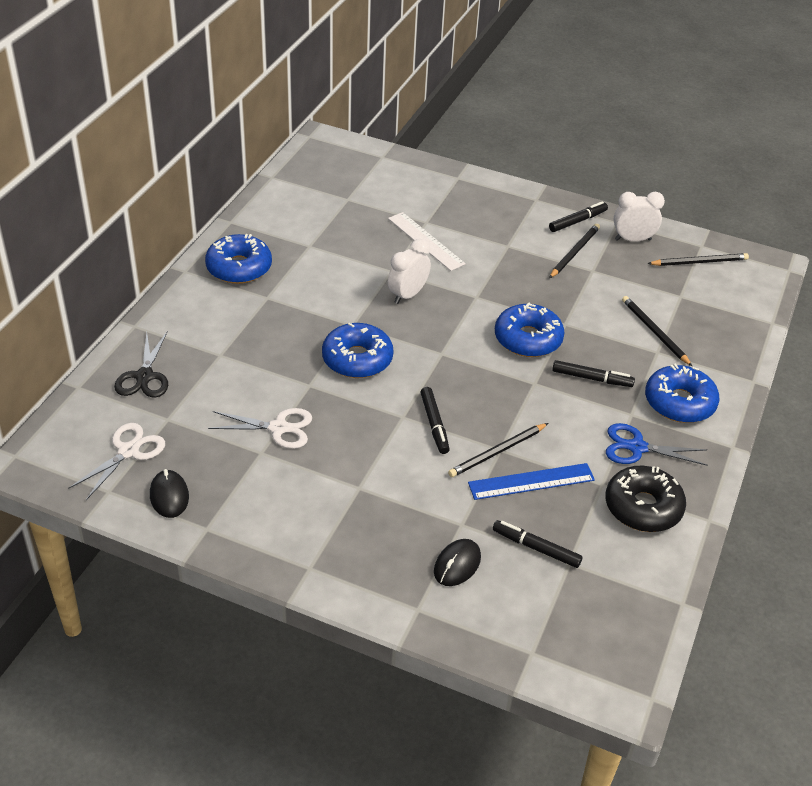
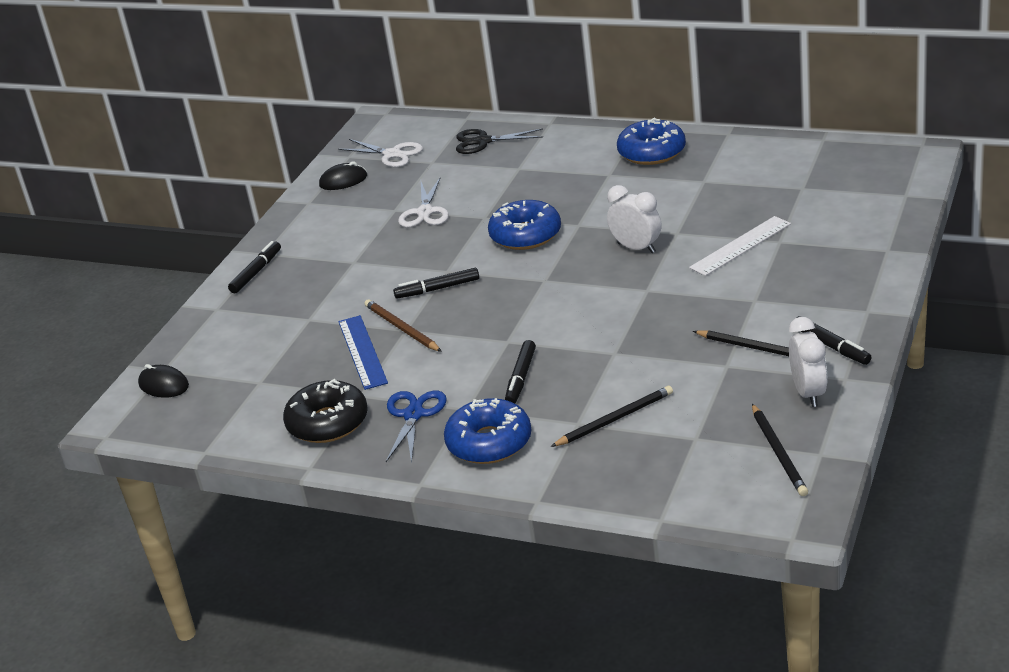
camera: 95 degrees right, 10 degrees down
black mouse [434,539,481,586] -> black mouse moved to [138,364,189,398]
black pencil [448,423,548,477] -> brown pencil [364,299,442,352]
black marker [493,520,583,568] -> black marker moved to [228,241,281,293]
blue donut [495,302,565,357] -> none

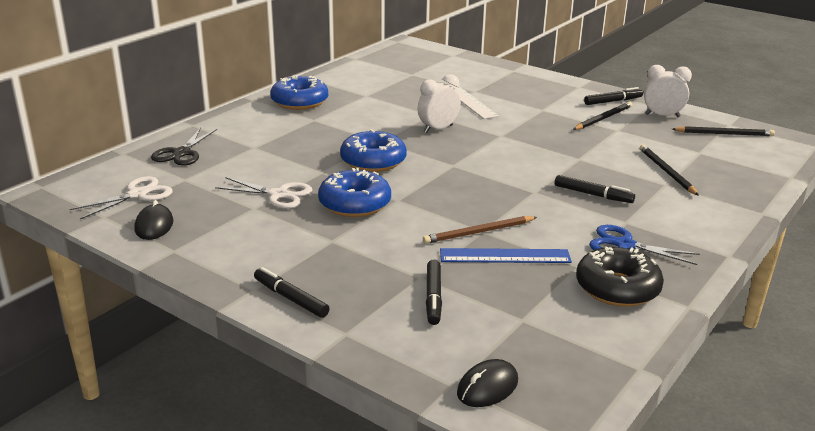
camera: 80 degrees left, 5 degrees down
black marker [393,268,479,298] -> black marker moved to [426,260,442,325]
blue donut [444,398,531,464] -> blue donut moved to [318,168,391,217]

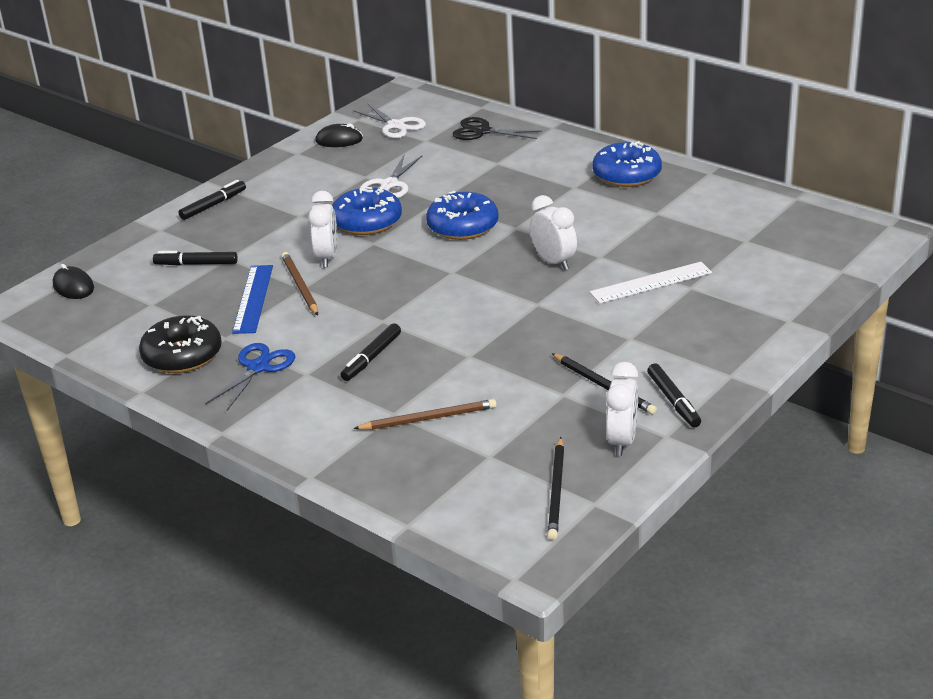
camera: 95 degrees right, 5 degrees up
black pencil [640,145,699,196] -> brown pencil [353,399,497,430]
none -> white clock [308,191,337,268]

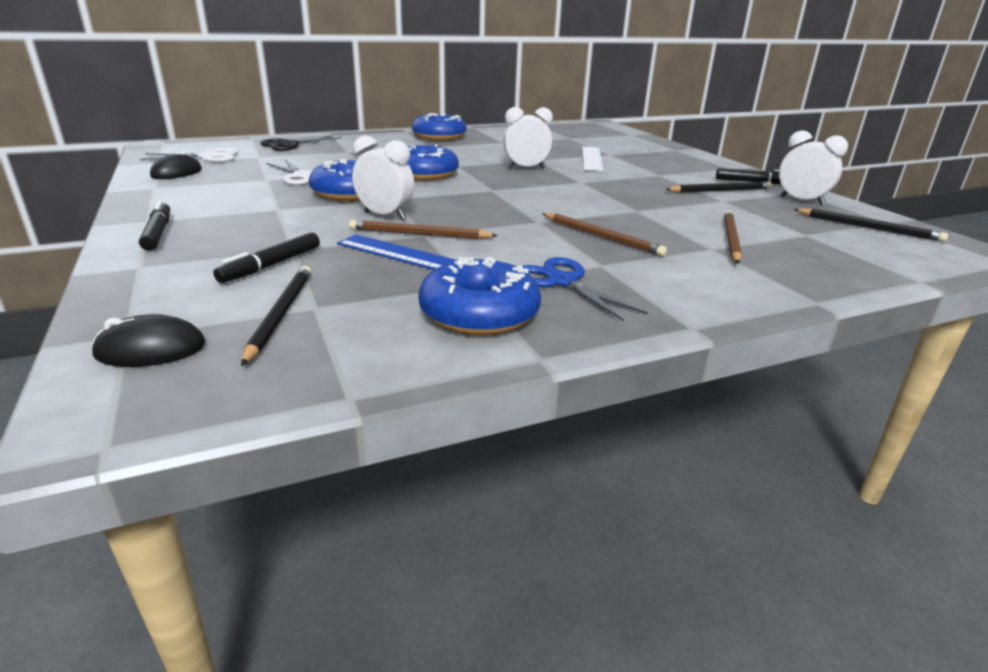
camera: 65 degrees left, 5 degrees down
black donut [139,315,222,373] -> blue donut [418,257,541,336]
black marker [341,323,401,381] -> brown pencil [542,213,667,256]
none -> black pencil [241,266,312,366]

